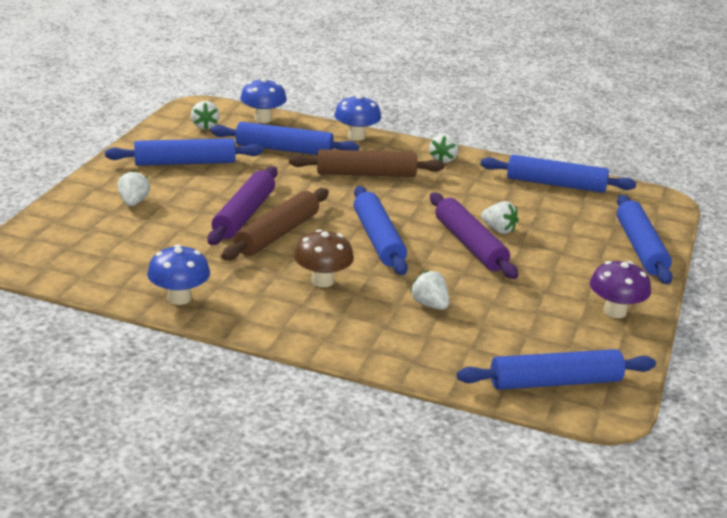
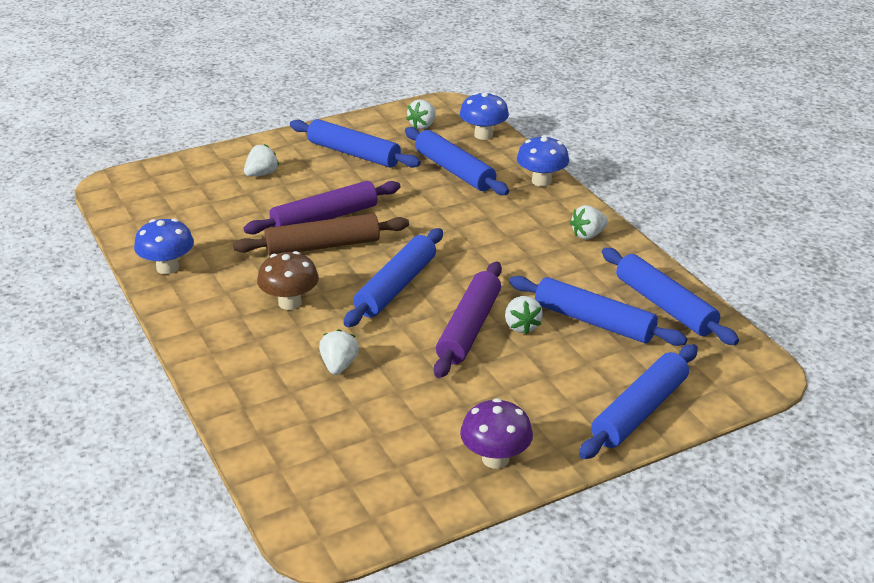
camera: 45 degrees right, 5 degrees up
brown rolling pin [289,149,445,177] -> none
blue rolling pin [457,349,656,390] -> blue rolling pin moved to [509,276,687,346]

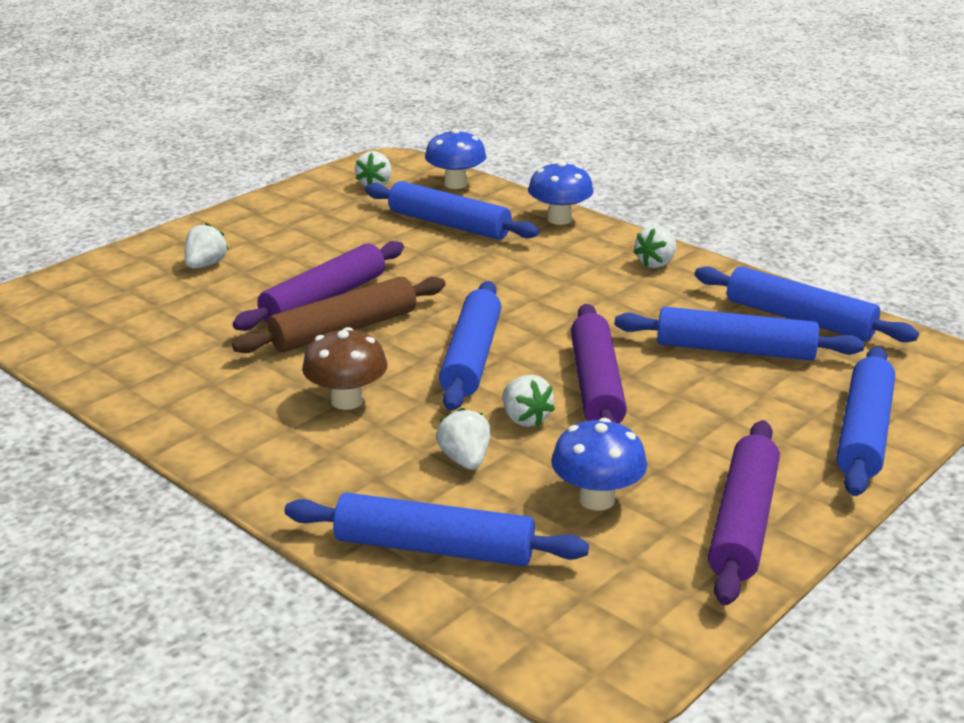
camera: 20 degrees left, 5 degrees down
blue mushroom [134,219,194,274] -> blue mushroom moved to [551,418,647,511]
blue rolling pin [290,119,421,168] -> blue rolling pin moved to [285,493,589,566]
purple mushroom [460,398,533,469] -> purple rolling pin [708,420,780,605]
white strawberry [505,296,543,334] -> white strawberry moved to [503,375,555,427]

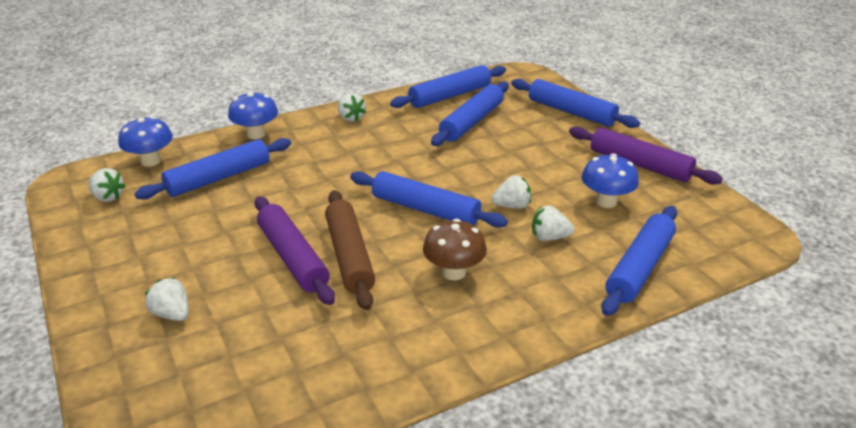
camera: 70 degrees left, 5 degrees up
purple rolling pin [571,304,627,424] -> none

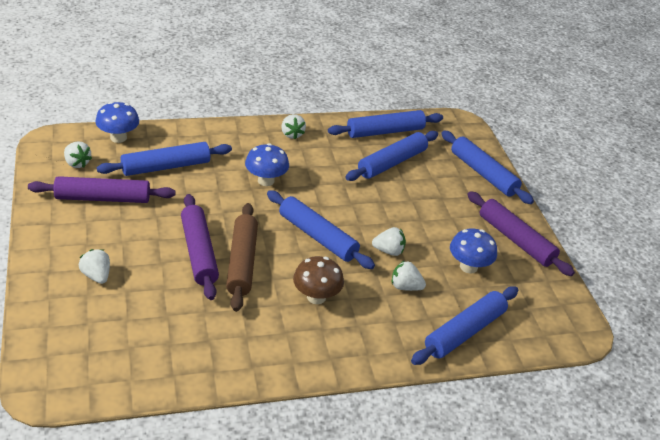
camera: 10 degrees right, 5 degrees up
blue mushroom [228,91,278,139] -> blue mushroom moved to [245,143,289,186]
none -> purple rolling pin [28,176,175,203]

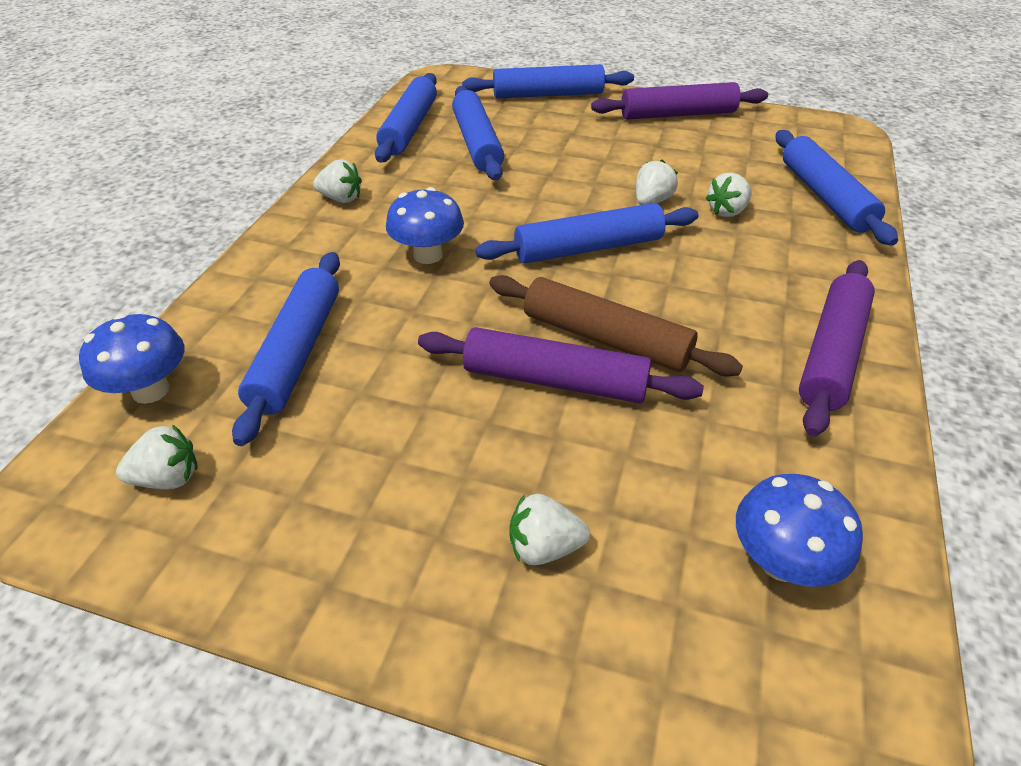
camera: 55 degrees left, 5 degrees up
purple rolling pin [28,176,175,203] -> purple rolling pin moved to [799,260,875,437]
brown mushroom [293,256,344,304] -> none
blue mushroom [450,228,497,274] -> blue mushroom moved to [736,474,863,587]

